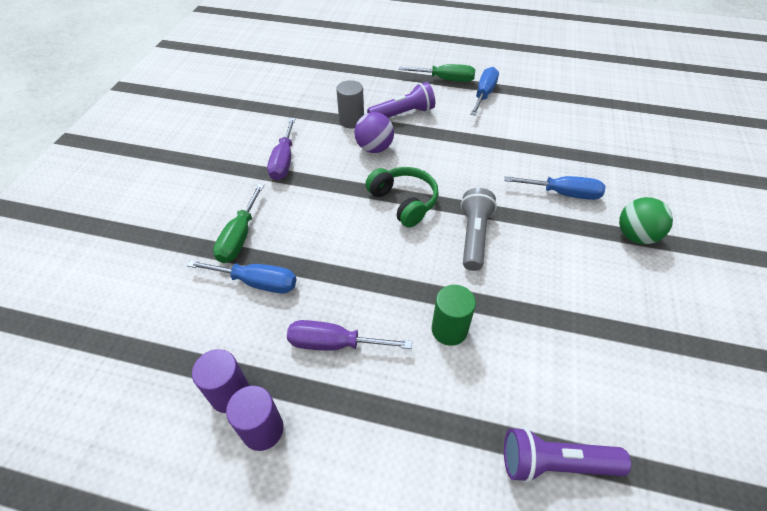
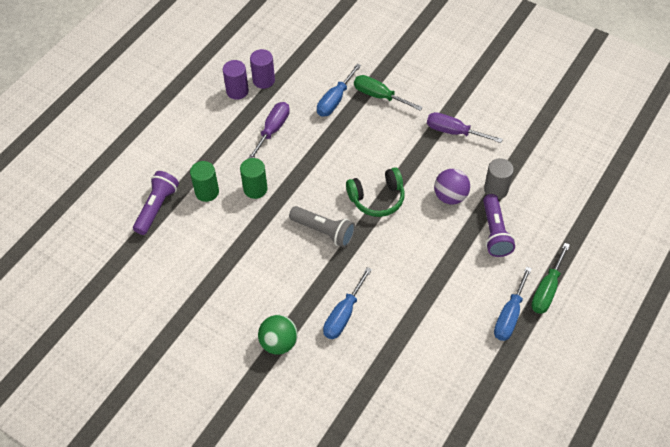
camera: 110 degrees right, 5 degrees up
blue screwdriver [470,67,499,116] -> blue screwdriver turned 75 degrees clockwise [494,266,532,341]
none -> green cylinder [190,161,219,202]

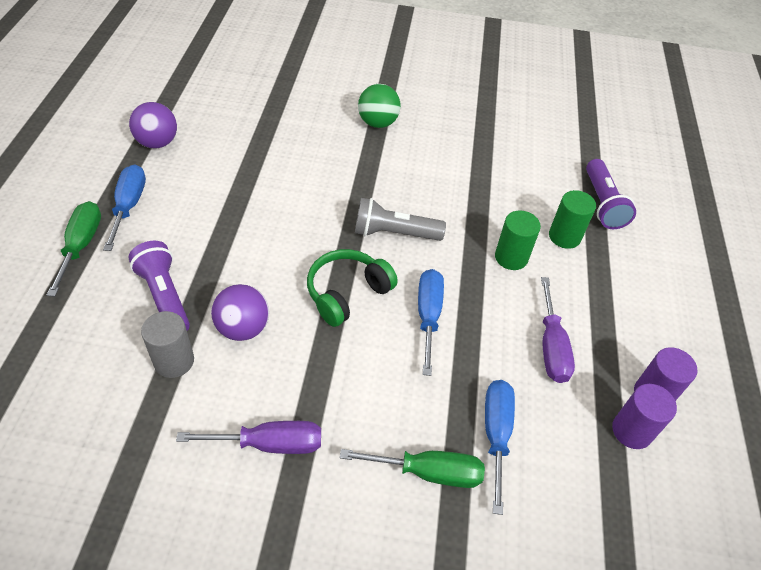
camera: 150 degrees right, 5 degrees down
blue screwdriver [323,267,372,339] -> blue screwdriver moved to [418,269,444,376]
none -> purple ball [129,102,177,149]

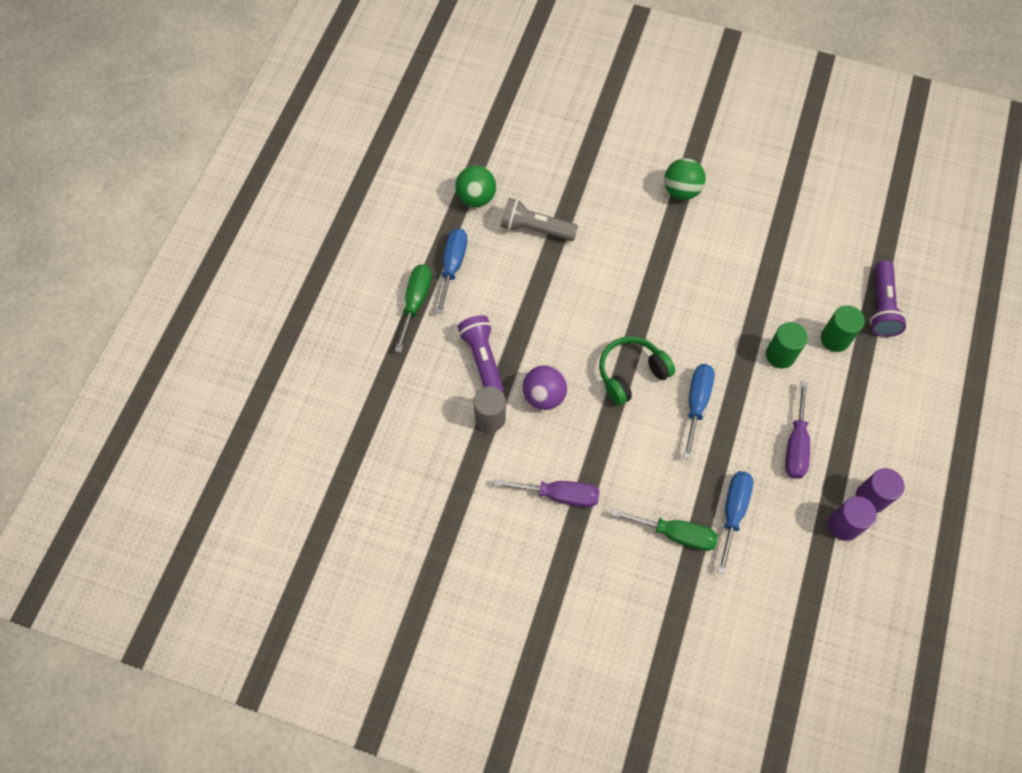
camera: 15 degrees right, 15 degrees up
purple ball [129,102,177,149] -> green ball [455,166,496,207]
grey flashlight [355,198,446,241] -> grey flashlight moved to [501,198,578,241]

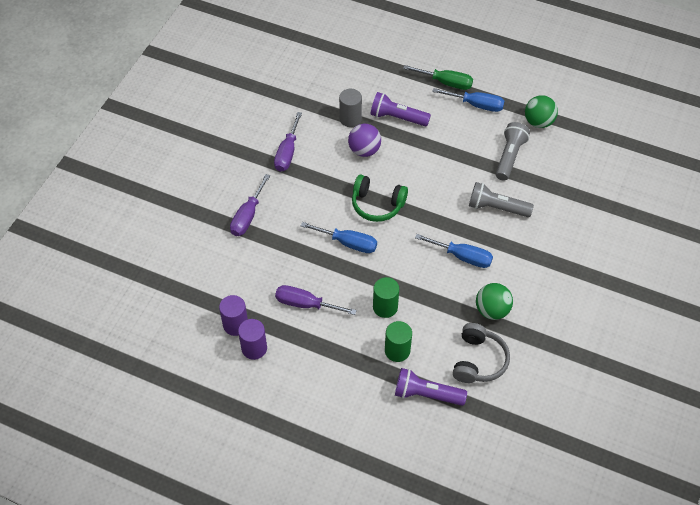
camera: 95 degrees right, 10 degrees down
purple flashlight [458,315,504,392] -> purple flashlight turned 150 degrees counterclockwise [370,92,431,126]
green headphones [599,336,675,406] -> green headphones turned 135 degrees clockwise [352,175,408,222]
green screwdriver [611,508,718,551] -> purple screwdriver [230,174,270,236]
green ball [664,158,706,200] -> green ball moved to [476,283,513,320]
blue screwdriver [718,471,753,574] -> blue screwdriver moved to [415,234,493,268]
none -> grey headphones [453,323,510,383]
none -> grey flashlight [469,182,534,217]

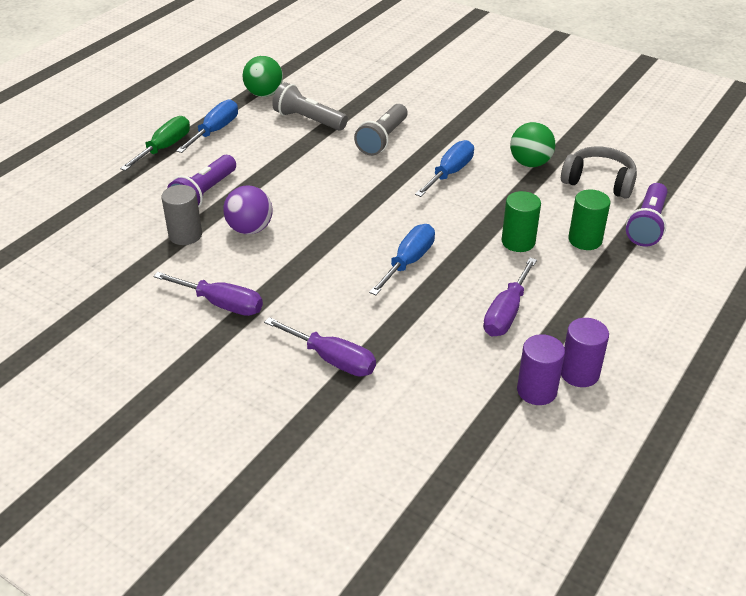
camera: 80 degrees left, 15 degrees down
green headphones [352,175,408,222] -> none

